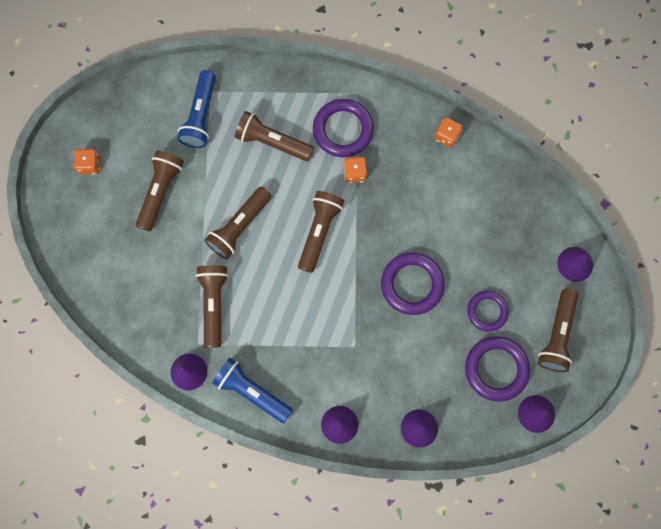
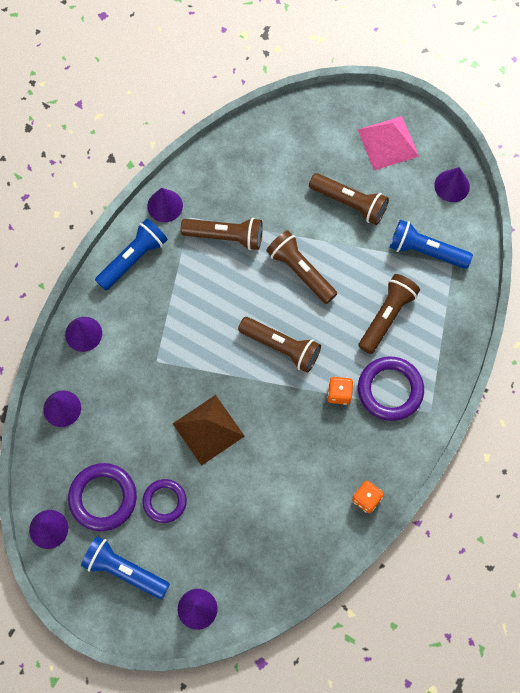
camera: 100 degrees right, 5 degrees down
orange dice [74,149,100,175] -> pink pyramid [358,116,419,170]
purple ring [381,252,445,315] -> brown pyramid [173,395,245,466]
brown flashlight [538,289,578,372] -> blue flashlight [81,536,170,599]
none -> purple cone [434,167,470,202]

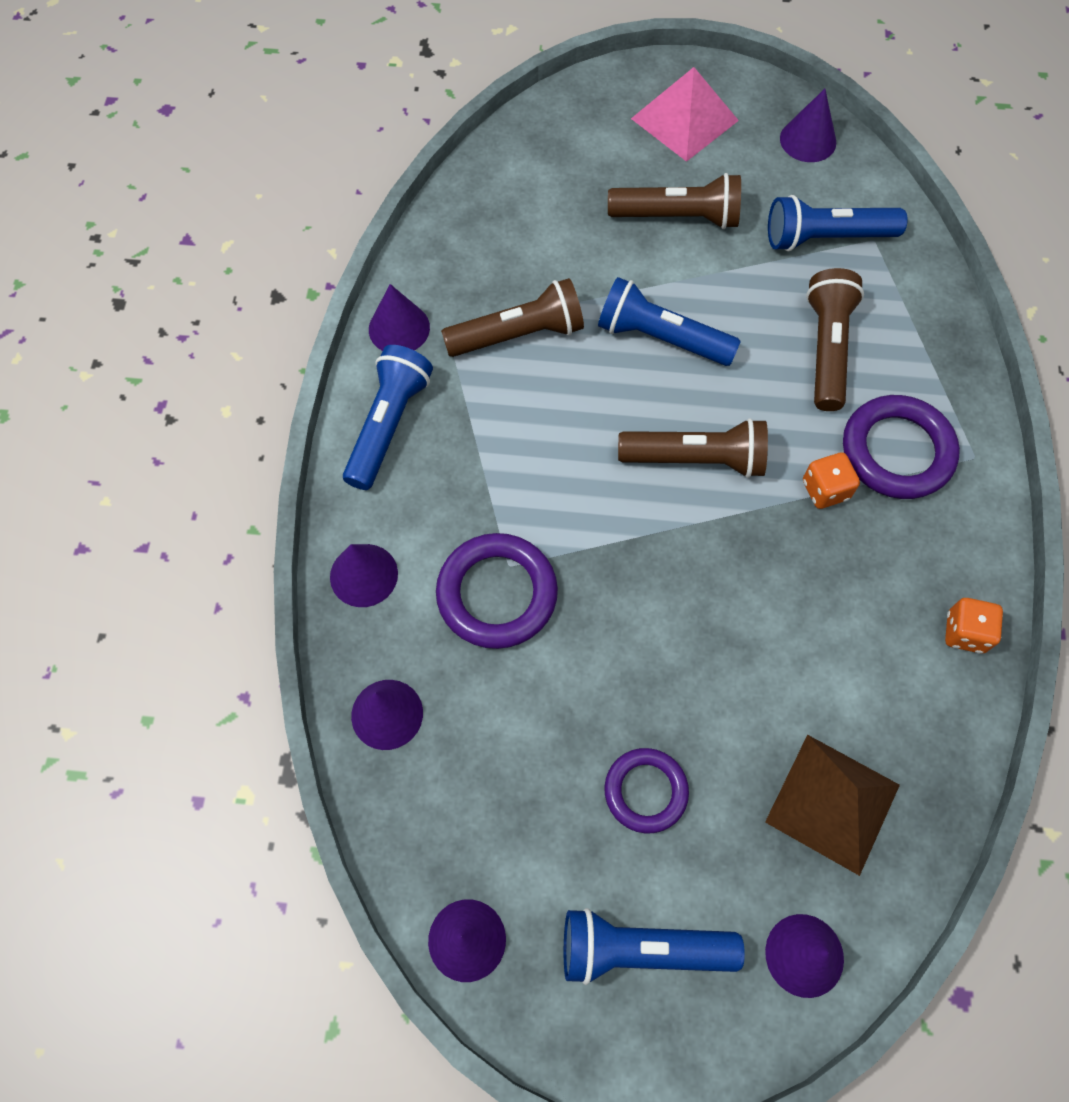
camera: 25 degrees left, 5 degrees down
purple ring [68,463,137,531] -> purple ring moved to [436,533,558,649]
brown pyramid [173,395,245,466] -> brown pyramid moved to [765,735,900,876]
brown flashlight [266,230,337,304] -> blue flashlight [598,277,741,366]

